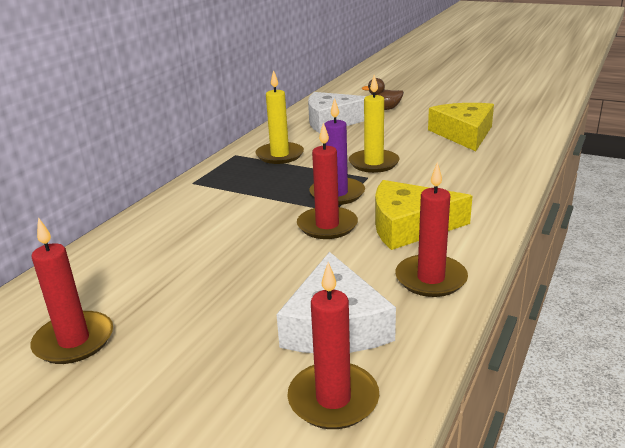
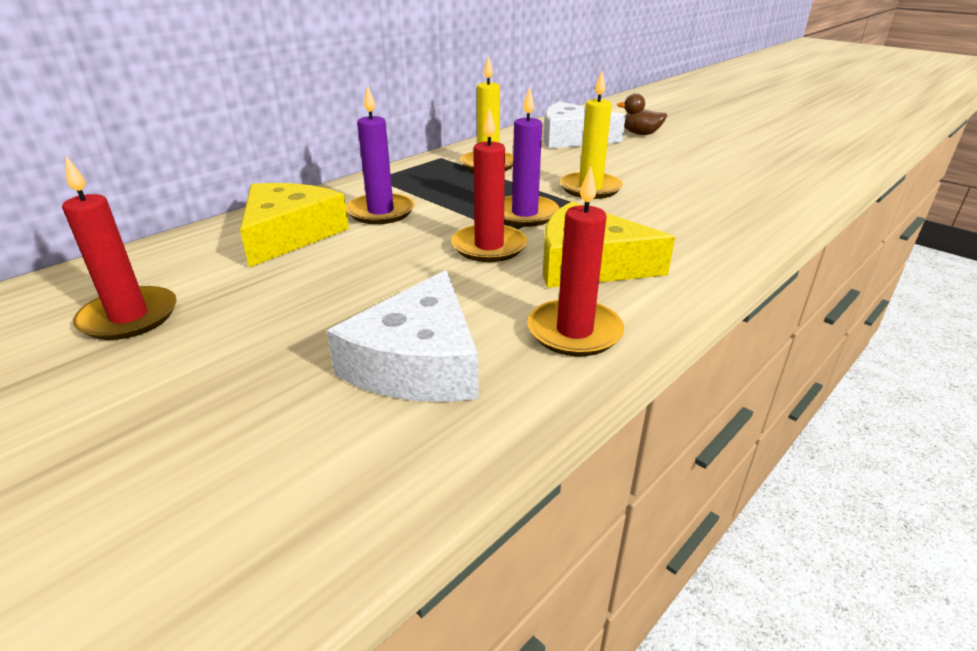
camera: 15 degrees right, 5 degrees up
red candle [287,262,379,429] -> none
yellow cheese [428,103,494,151] -> yellow cheese moved to [240,183,349,267]
none -> purple candle [346,85,414,224]

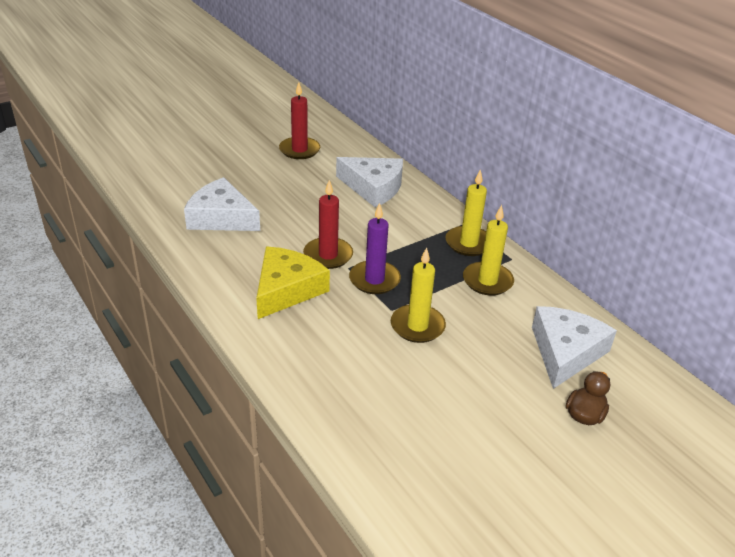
camera: 100 degrees right, 5 degrees up
yellow cheese [240,183,349,267] -> white cheese [336,157,403,207]
purple candle [346,85,414,224] -> none
red candle [527,166,624,356] -> none
none -> yellow candle [445,169,487,256]

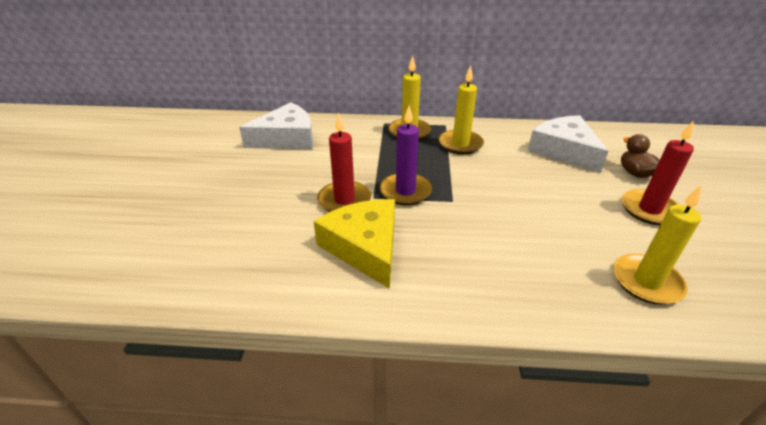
camera: 50 degrees left, 0 degrees up
white cheese [184,177,260,231] -> none
red candle [279,82,320,159] -> red candle moved to [622,120,694,225]
yellow candle [391,247,446,343] -> yellow candle moved to [613,185,701,305]

